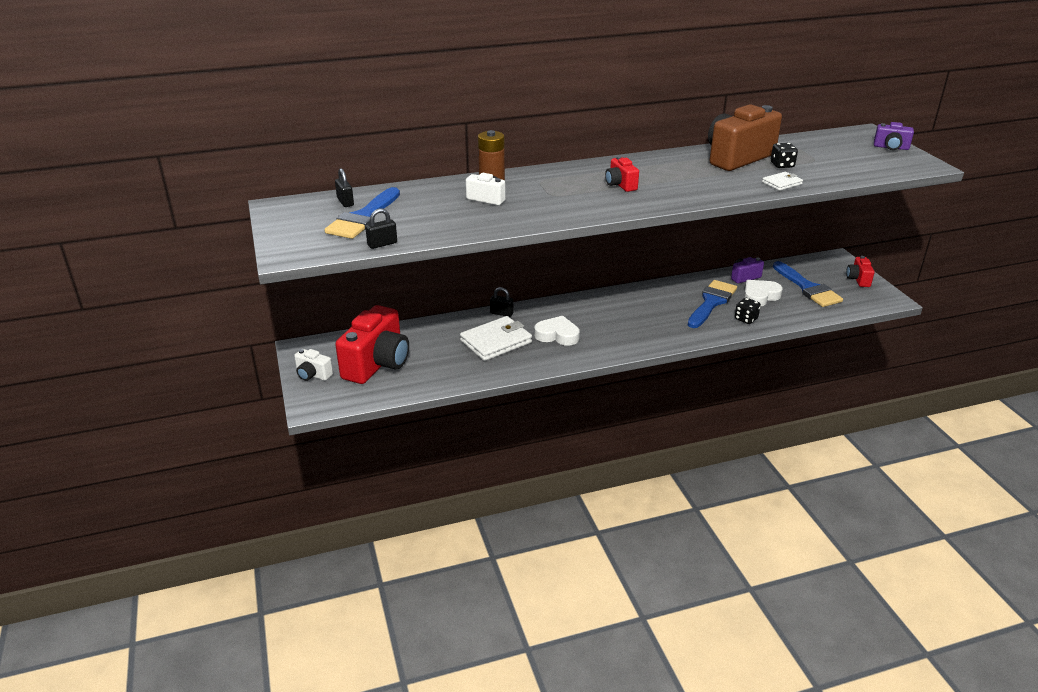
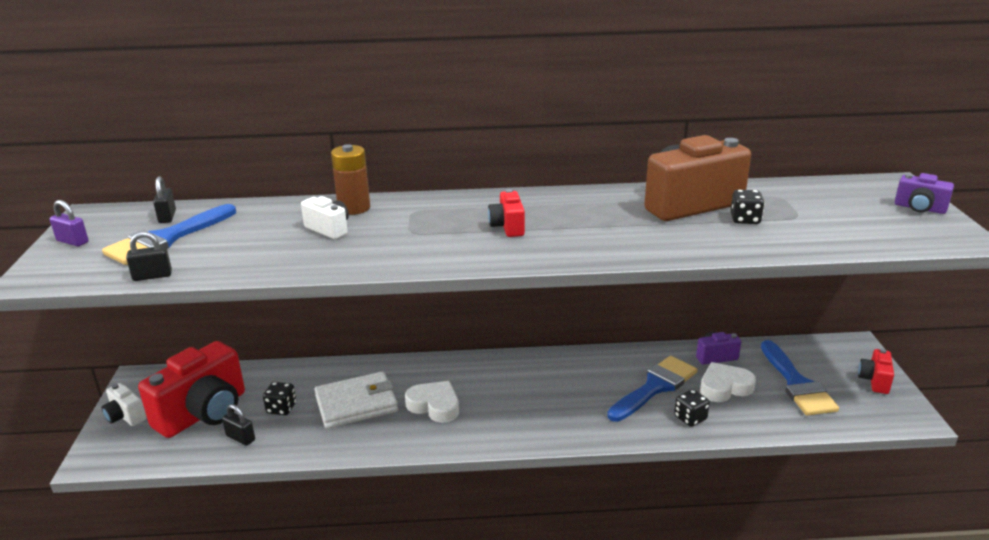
camera: 15 degrees right, 5 degrees down
black padlock [490,287,514,317] -> black padlock moved to [222,404,255,446]
white wallet [762,172,803,191] -> none
none -> purple padlock [50,200,89,247]
none -> black dice [263,382,296,415]

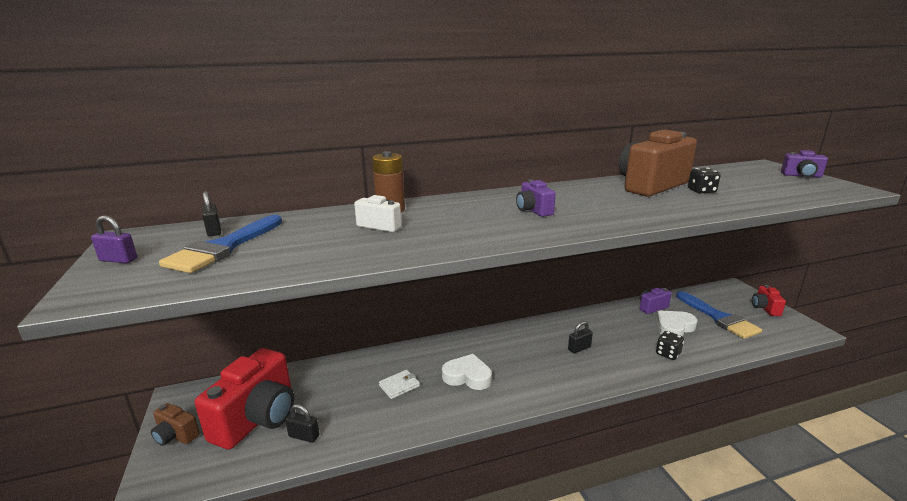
camera: 15 degrees left, 5 degrees down
white camera [101,383,147,426] -> brown camera [151,403,200,446]
black padlock [126,232,172,281] -> black padlock moved to [568,321,593,354]
black dice [263,382,296,415] -> none
white wallet [315,372,398,428] -> white wallet [379,370,420,399], size x0.51
red camera [488,189,525,237] -> purple camera [516,180,556,217]
blue brush [607,356,697,422] -> none

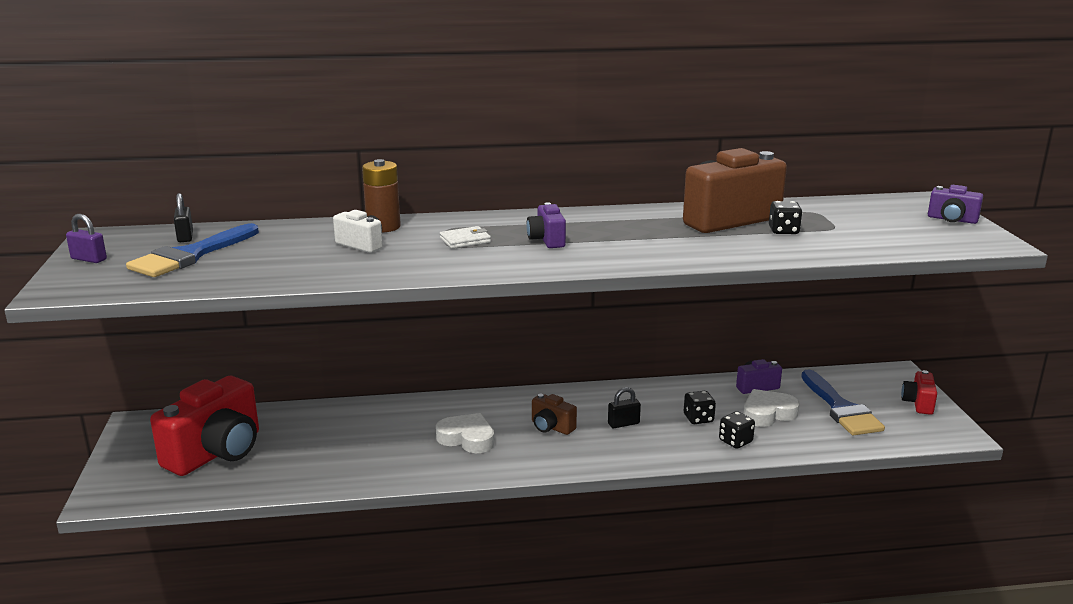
camera: 10 degrees right, 0 degrees up
brown camera [151,403,200,446] -> brown camera moved to [532,394,577,435]
black padlock [285,404,319,443] -> none
white wallet [379,370,420,399] -> white wallet moved to [440,226,491,249]
none -> black dice [684,391,716,424]

